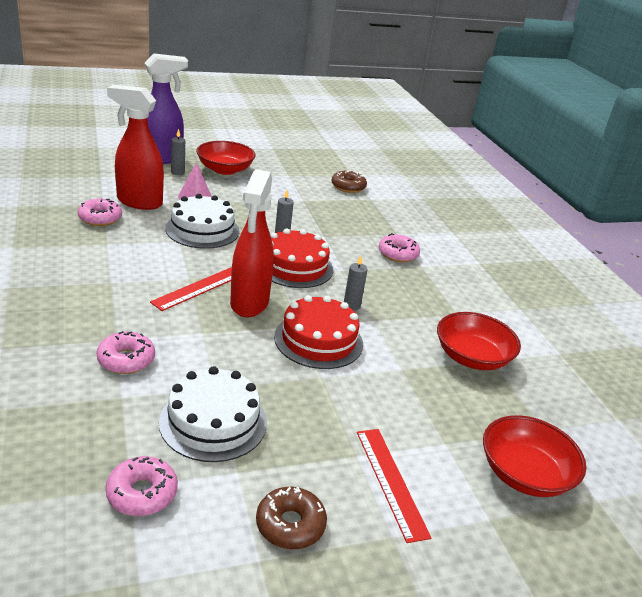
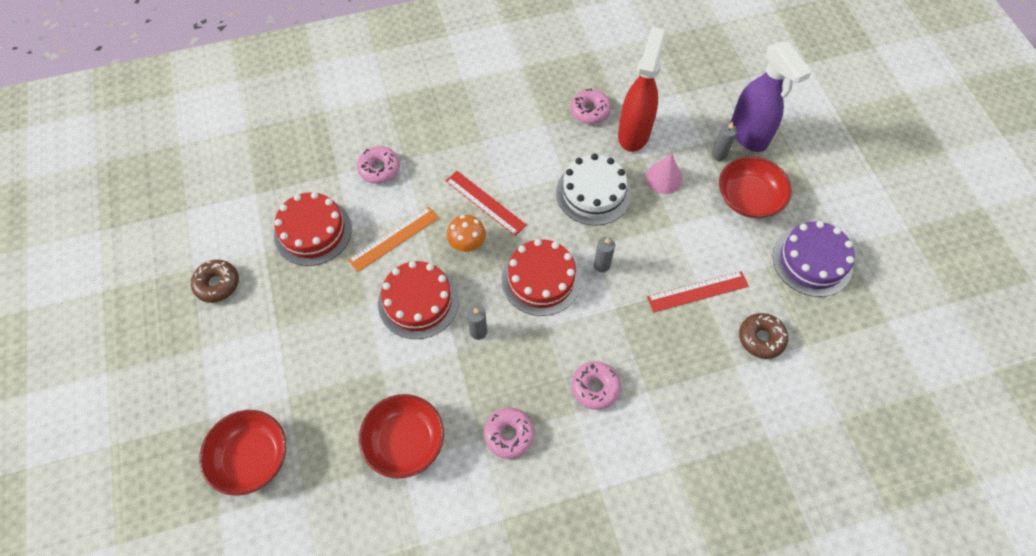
camera: 95 degrees right, 30 degrees up
pink donut [105,456,178,516] -> pink donut moved to [484,408,535,459]
white cake [159,366,267,462] -> red cake [274,192,352,266]
red spray bottle [230,169,274,318] -> orange mushroom [447,215,486,252]
red ruler [357,429,431,543] -> red ruler moved to [647,271,749,313]
none -> orange ruler [348,207,439,272]
none -> purple cake [773,221,855,297]

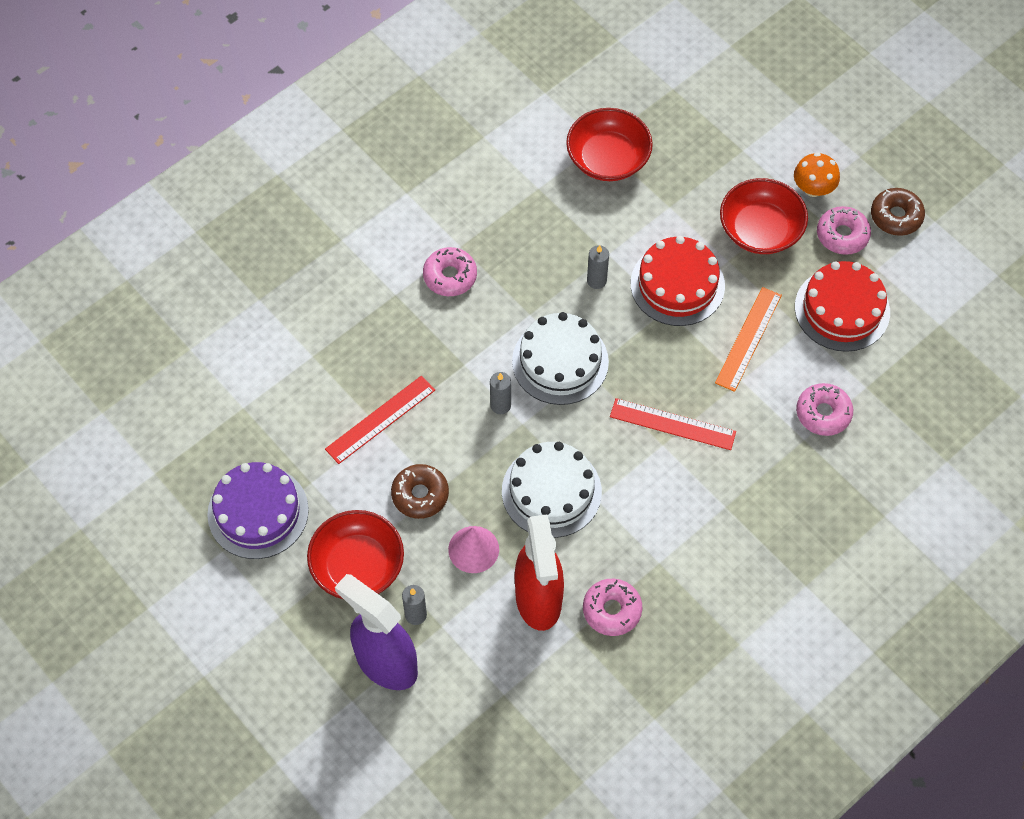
camera: 155 degrees right, 0 degrees up
red bowl [199,410,286,496] -> red bowl moved to [720,178,808,254]
orange mushroom [447,215,486,252] -> orange mushroom moved to [794,153,840,197]
pink donut [484,408,535,459] -> pink donut moved to [817,206,871,255]
red cake [502,239,581,316] -> white cake [512,312,609,405]
brown donut [739,313,788,359] -> brown donut moved to [391,464,449,519]

